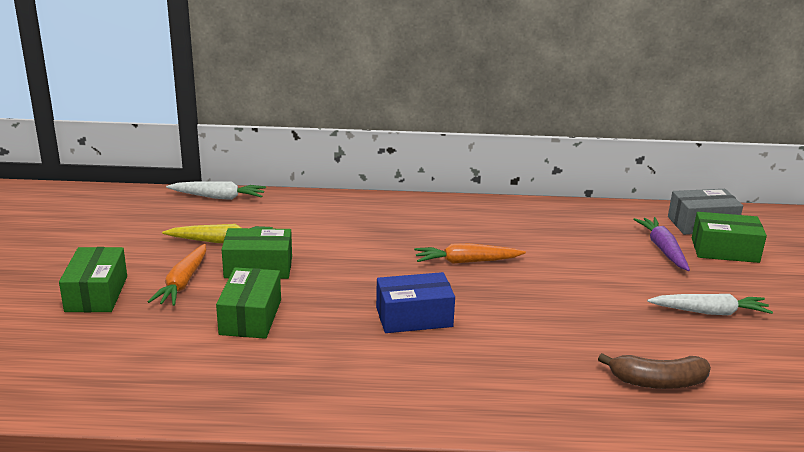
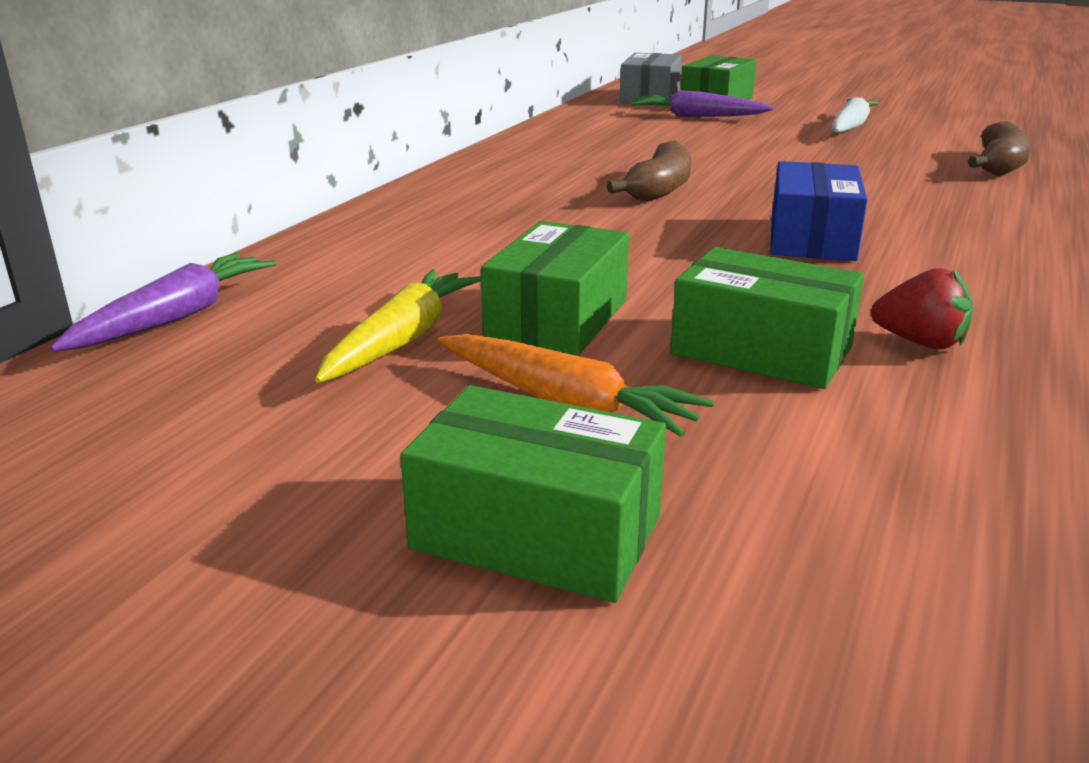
camera: 65 degrees left, 0 degrees up
white carrot [166,181,266,200] -> purple carrot [50,253,276,352]
orange carrot [414,243,526,264] -> brown banana [607,140,691,202]
none -> red strawberry [871,268,973,349]

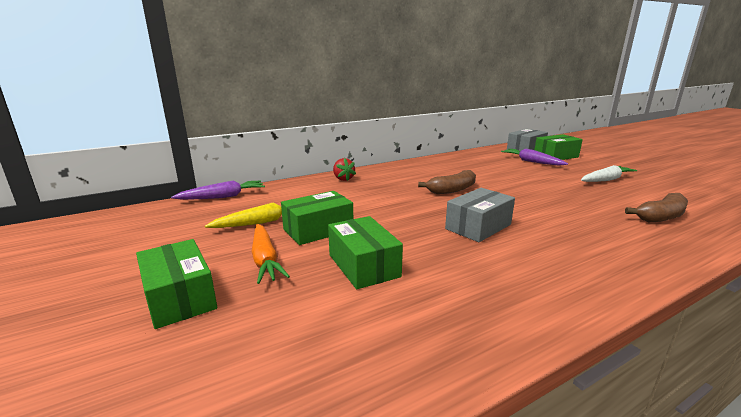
camera: 35 degrees right, 5 degrees down
blue box [771,161,868,261] -> grey box [445,188,515,242]
red strawberry [871,268,973,349] -> red strawberry moved to [333,158,356,181]

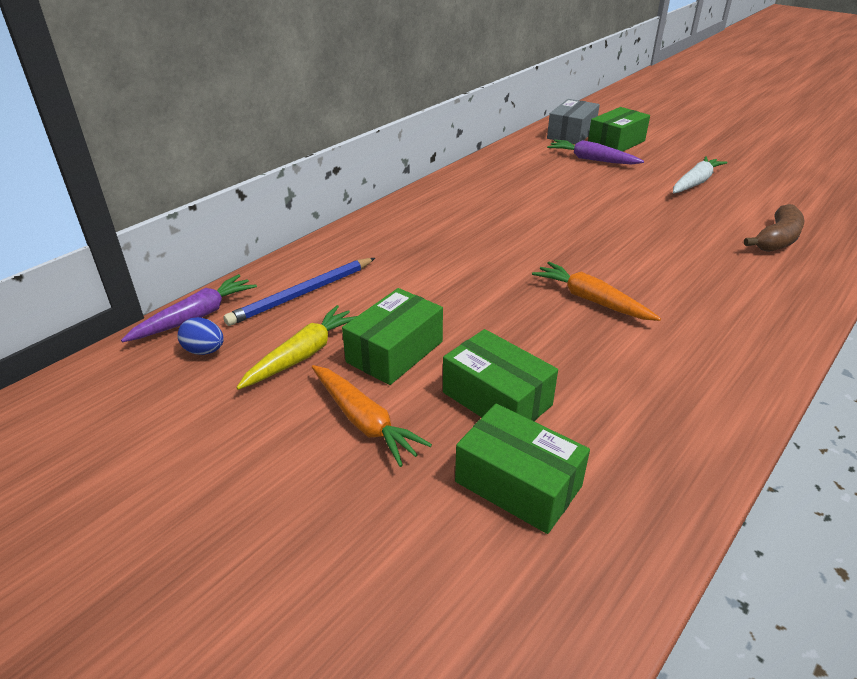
camera: 20 degrees left, 15 degrees up
green box [136,239,217,329] -> green box moved to [455,404,590,534]
red strawberry [333,158,356,181] -> none
brown banana [418,170,476,194] -> none
grey box [445,188,515,242] -> orange carrot [532,262,661,321]
none -> blue egg [177,317,224,355]
none -> blue pencil [223,258,375,326]

